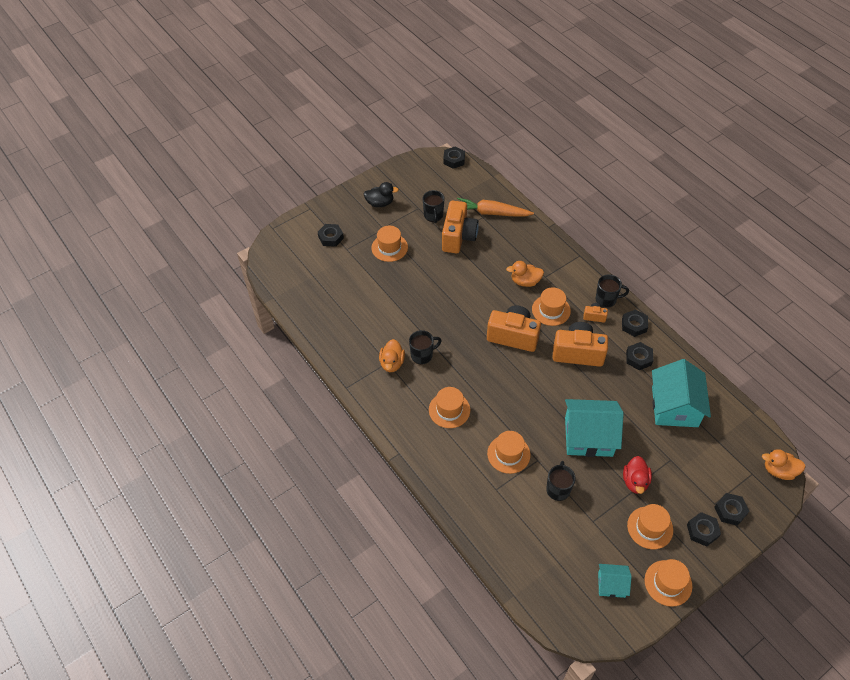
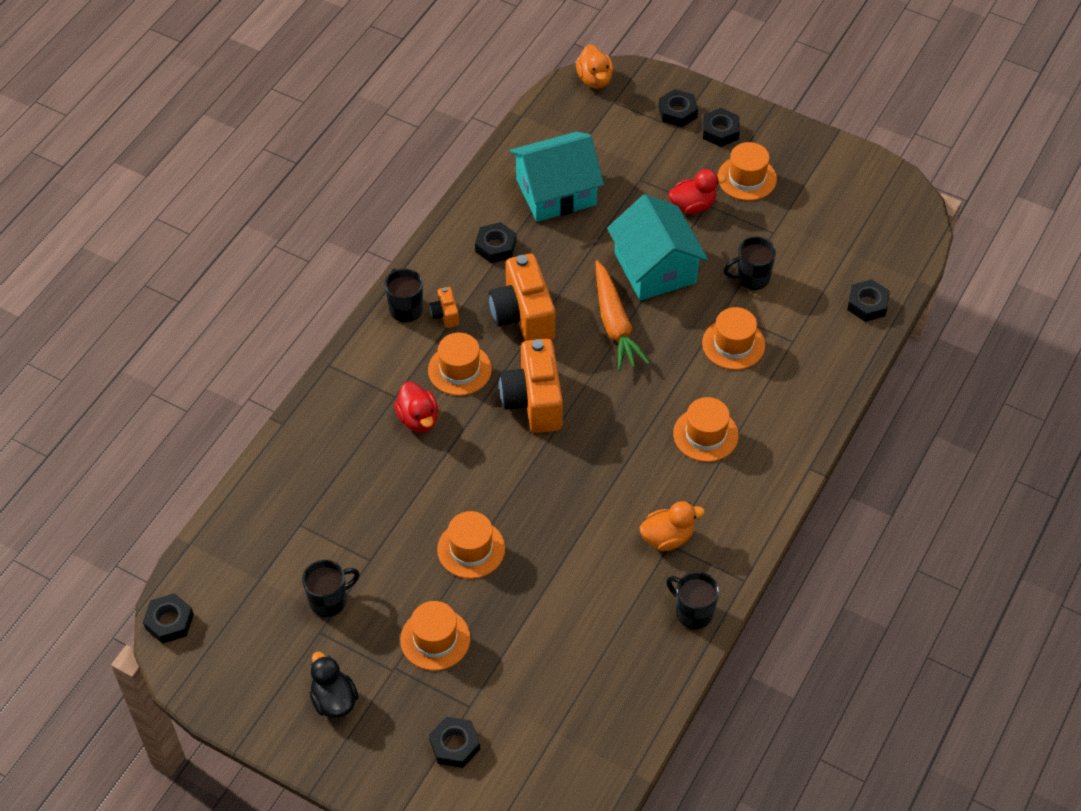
camera: 115 degrees left, 0 degrees up
black mug [409,330,442,364] -> black mug moved to [666,572,719,629]
orange camera [442,201,479,253] -> none
orange carrot [457,198,534,217] -> orange carrot moved to [595,261,650,371]
orange duck [506,261,544,287] -> red duck [394,382,438,433]
turquoise house [598,564,632,598] -> none
black nut [622,309,648,337] -> black nut moved to [847,279,890,322]
orange hat [645,559,692,607] -> orange hat moved to [437,511,505,579]

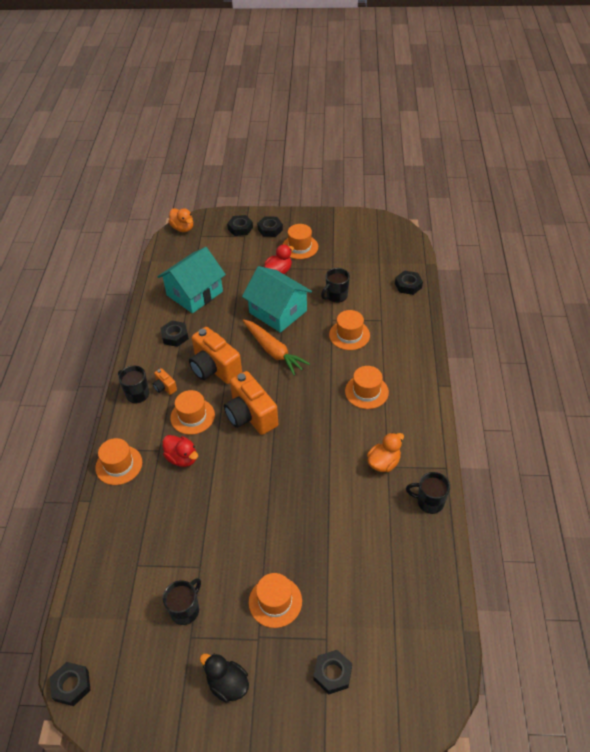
camera: 25 degrees left, 5 degrees down
orange hat [437,511,505,579] -> orange hat moved to [95,438,142,485]

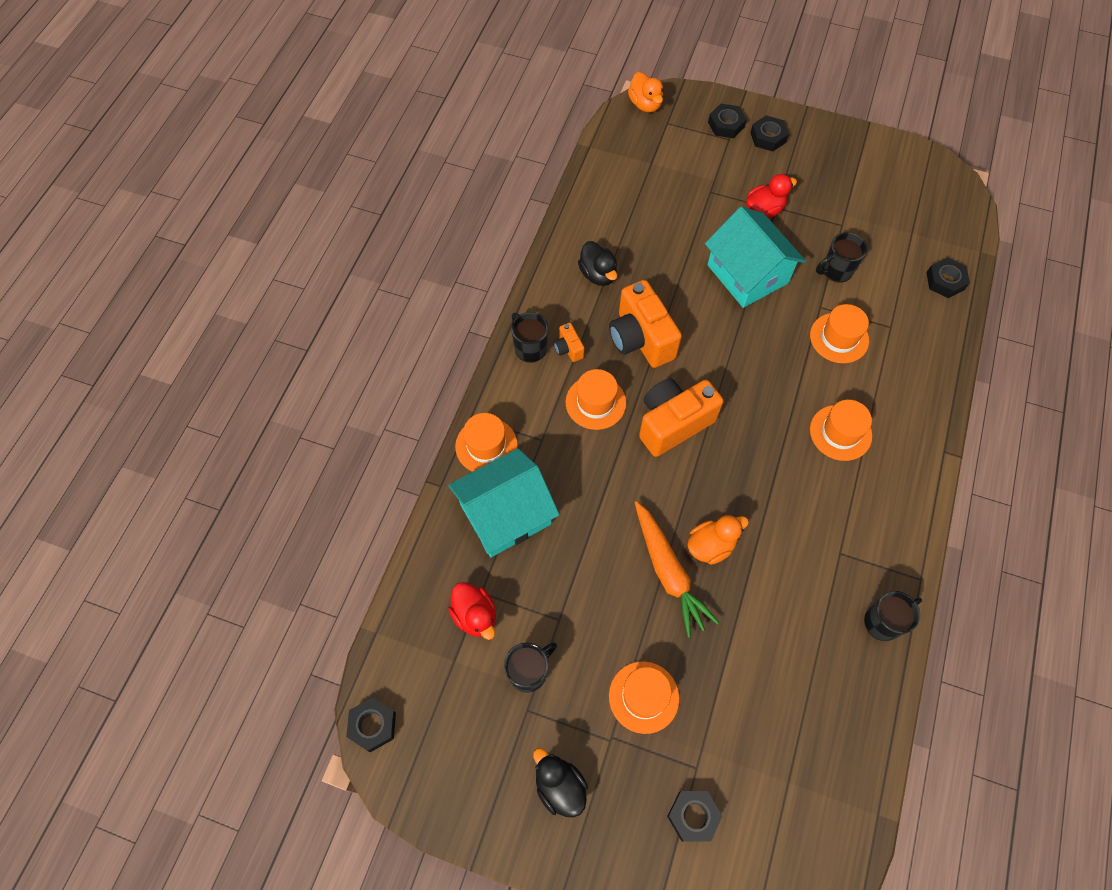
camera: 15 degrees right, 15 degrees up
turquoise house [158,247,226,313] -> turquoise house moved to [448,448,559,557]
black nut [160,321,189,347] -> black duck [578,241,617,286]
red duck [163,435,198,467] -> red duck moved to [448,582,496,640]
orange camera [224,371,278,435] -> orange camera turned 75 degrees clockwise [639,378,723,457]
orange carrot [243,319,310,376] -> orange carrot moved to [634,501,719,638]
orange hat [282,224,318,259] -> none
orange duck [367,432,404,472] -> orange duck moved to [687,515,749,565]
black mug [406,472,450,514] -> black mug turned 120 degrees clockwise [864,591,922,641]

